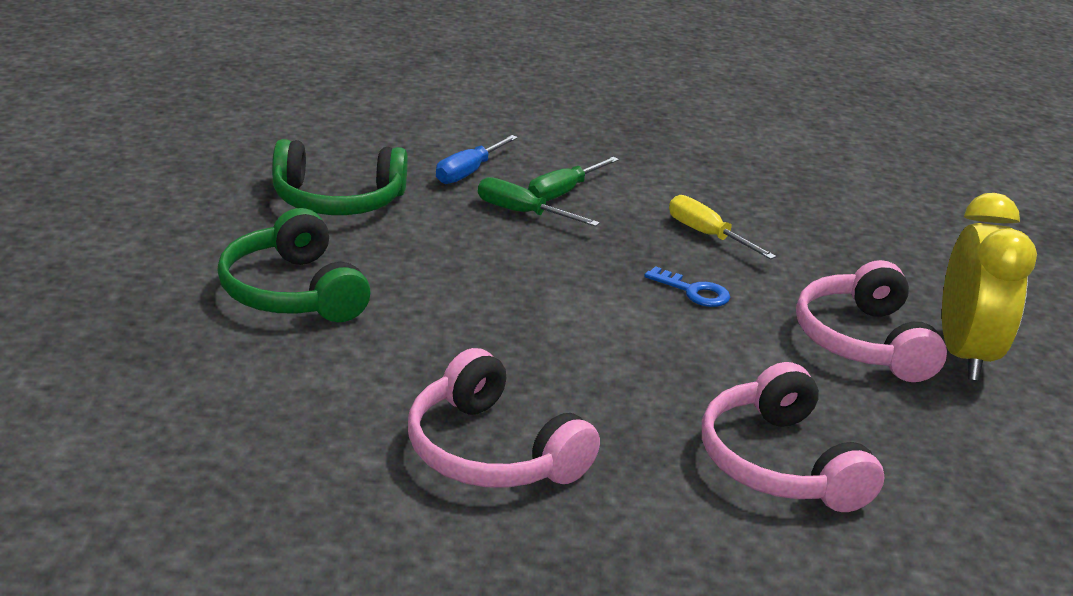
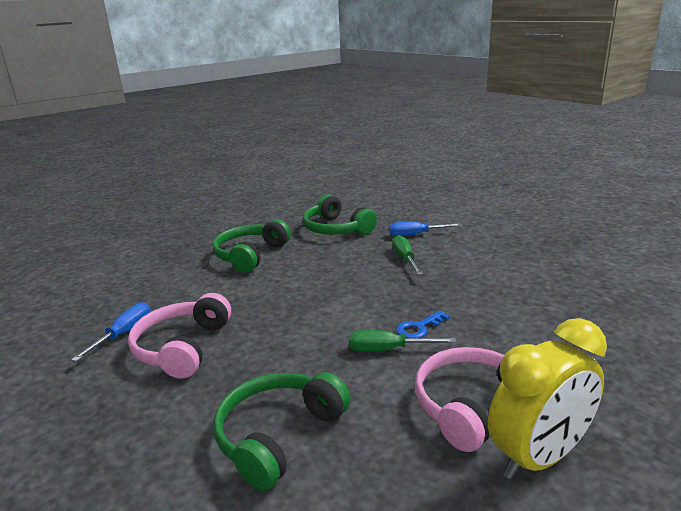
camera: 55 degrees right, 5 degrees down
green screwdriver [528,157,619,201] -> green screwdriver moved to [349,330,456,351]
blue key [644,266,730,307] -> blue key turned 60 degrees clockwise [396,310,450,338]
yellow screwdriver [669,195,776,259] -> none
pink headphones [702,362,884,512] -> green headphones [213,372,351,491]
none -> blue screwdriver [71,302,151,362]

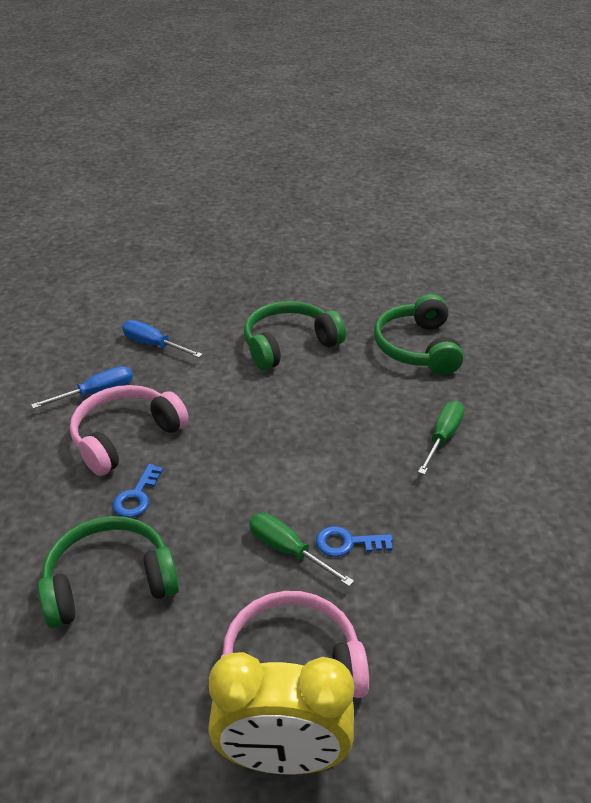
camera: 35 degrees right, 15 degrees up
blue screwdriver [389,221,461,237] -> blue screwdriver moved to [122,320,203,358]
none -> blue key [113,464,163,518]

